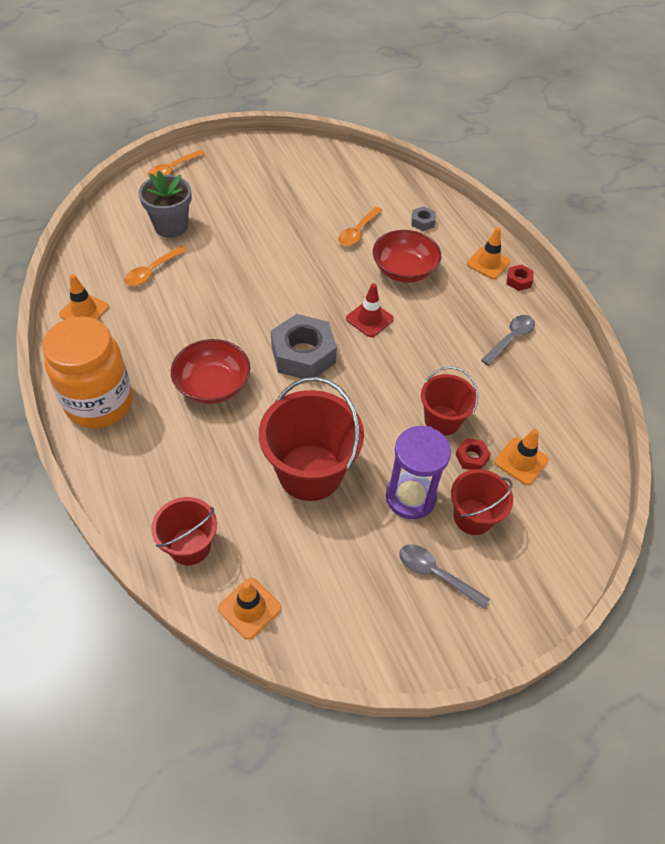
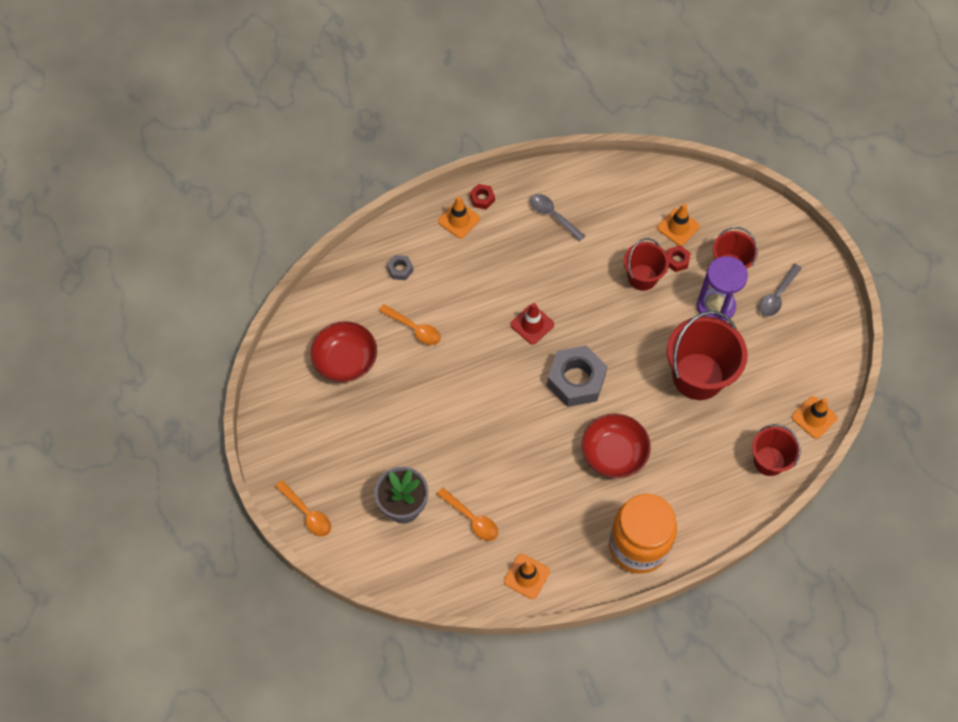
camera: 85 degrees left, 10 degrees up
red bowl [373,230,442,283] -> red bowl moved to [310,321,377,382]

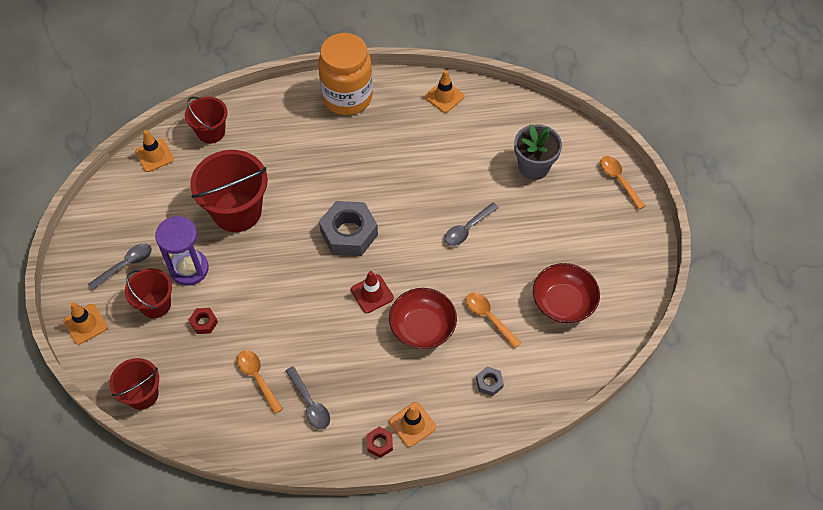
camera: 165 degrees left, 5 degrees down
orange spoon [437,487,498,541] -> orange spoon moved to [237,350,283,414]
red bowl [582,414,651,478] -> red bowl moved to [389,288,457,349]
red bucket [624,238,669,291] -> red bucket moved to [109,358,159,410]
orange traffic cone [657,204,700,246] -> orange traffic cone moved to [64,302,107,345]
none -> grey spoon [444,203,499,246]

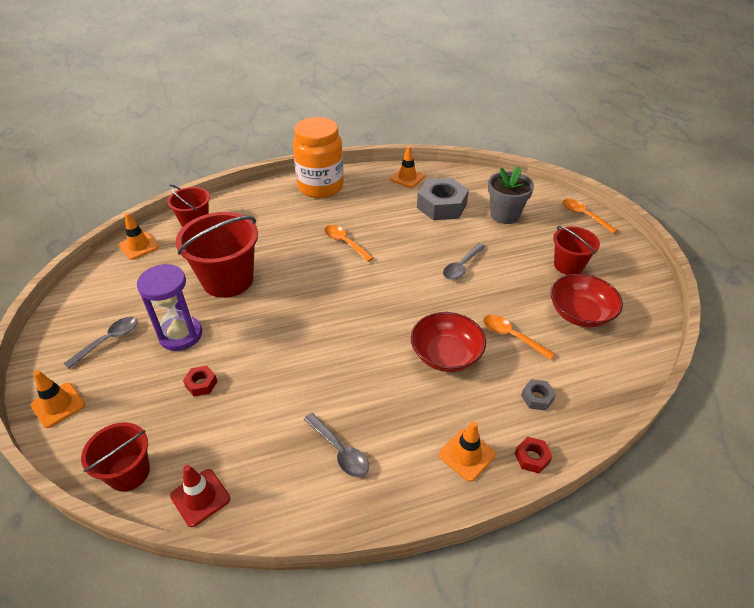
camera: 10 degrees left, 15 degrees down
red bucket [125,268,172,318] -> red bucket moved to [553,226,600,275]
orange spoon [237,350,283,414] -> orange spoon moved to [324,225,374,262]
grey nut [319,201,378,256] -> grey nut moved to [417,178,469,220]
red traffic cone [351,271,394,313] -> red traffic cone moved to [170,465,230,527]
red nut [367,427,393,458] -> red nut moved to [515,437,553,474]

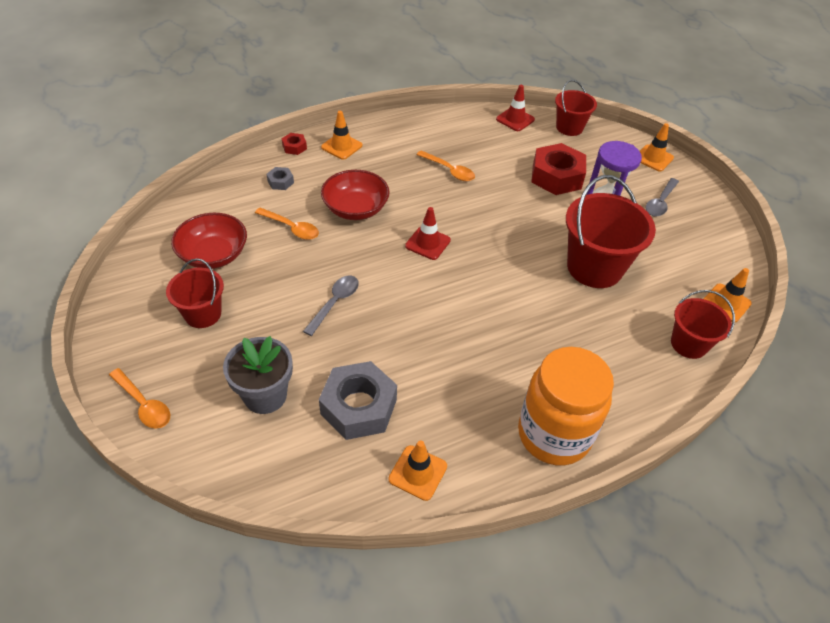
camera: 170 degrees right, 5 degrees up
red nut [183,366,218,396] -> red nut [531,143,586,195], size x2.22
grey spoon [304,413,369,477] -> none
orange spoon [324,225,374,262] -> orange spoon moved to [417,150,475,181]
none -> red traffic cone [405,207,451,260]

